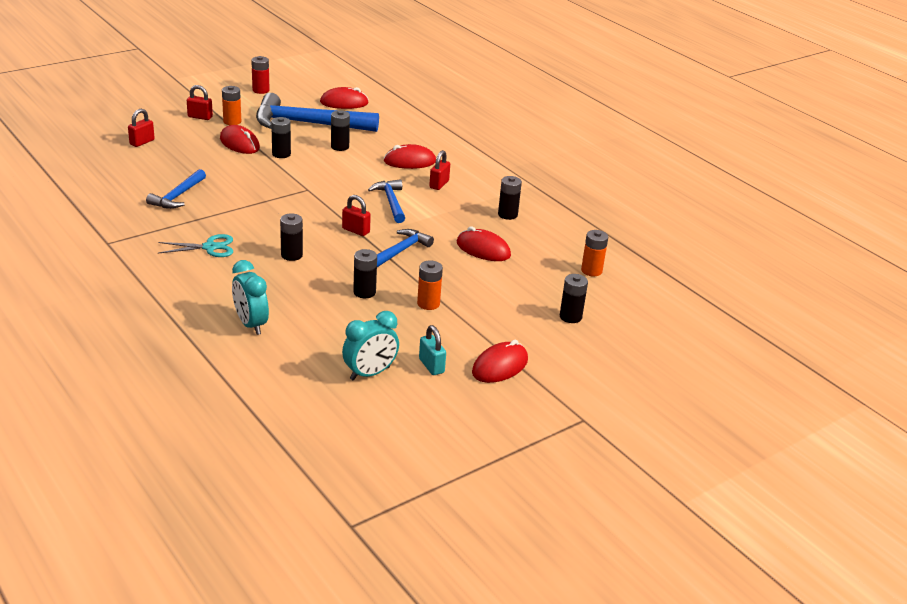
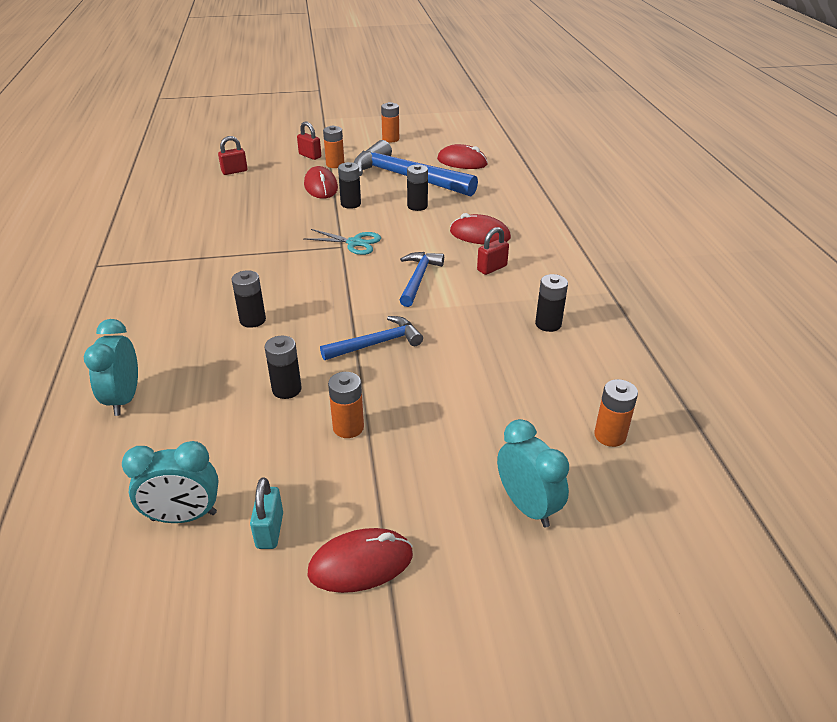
camera: 30 degrees right, 5 degrees up
blue hammer [146,169,206,209] -> none
turquoise scissors [158,234,233,257] -> turquoise scissors moved to [303,229,381,255]
red battery [251,56,270,94] -> orange battery [381,102,399,142]
red padlock [342,195,371,236] -> none
red mouse [457,226,511,261] -> none
black battery [560,274,588,323] -> turquoise clock [497,419,569,528]

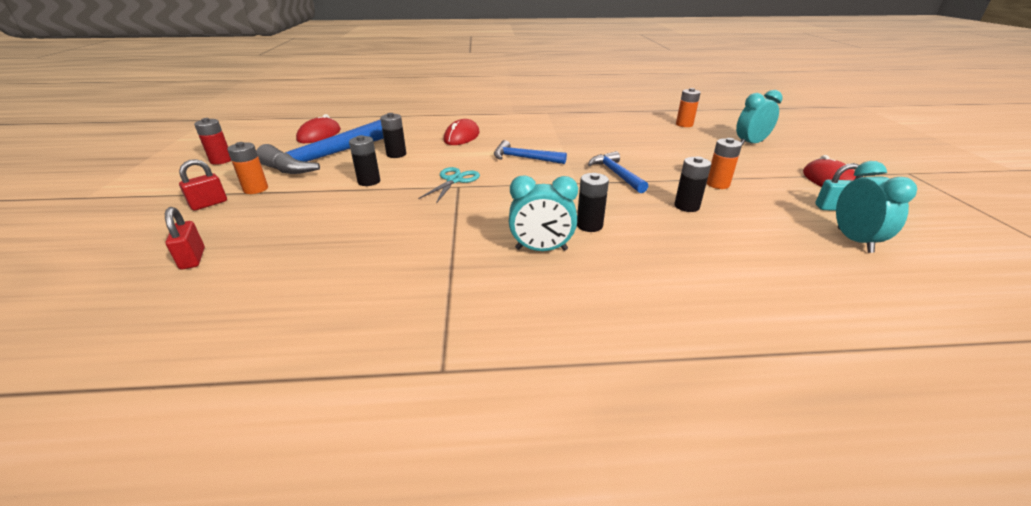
camera: 85 degrees left, 5 degrees down
turquoise clock [84,319,138,416] -> turquoise clock moved to [509,175,578,251]
red mouse [304,166,338,199] -> none
orange battery [381,102,399,142] -> red battery [194,118,231,165]
red padlock [477,227,509,275] -> none
black battery [535,274,568,332] -> none

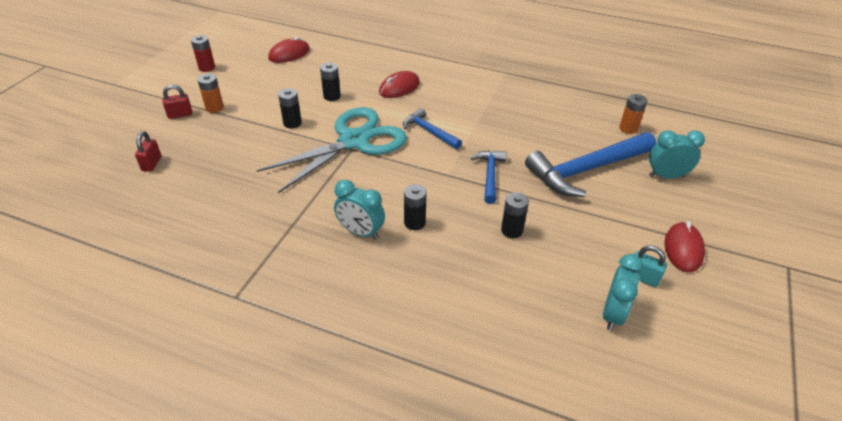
camera: 25 degrees right, 10 degrees up
blue hammer [257,120,384,174] -> blue hammer moved to [525,132,656,197]
turquoise scissors [418,167,480,203] -> turquoise scissors [257,107,407,193], size x2.27
orange battery [707,138,742,189] -> none

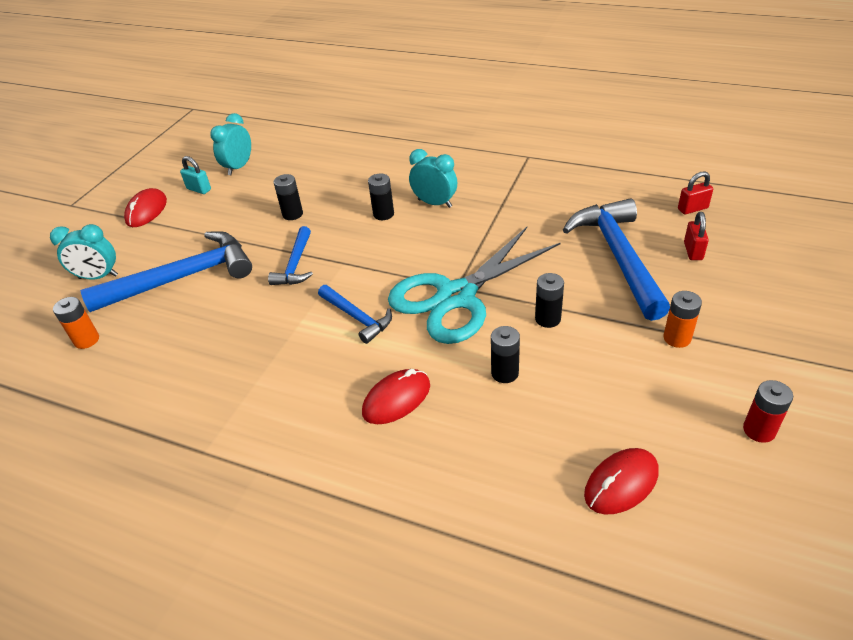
camera: 175 degrees left, 0 degrees up
red padlock [162,85,192,119] -> red padlock moved to [678,171,713,214]
none -> blue hammer [563,198,670,321]

